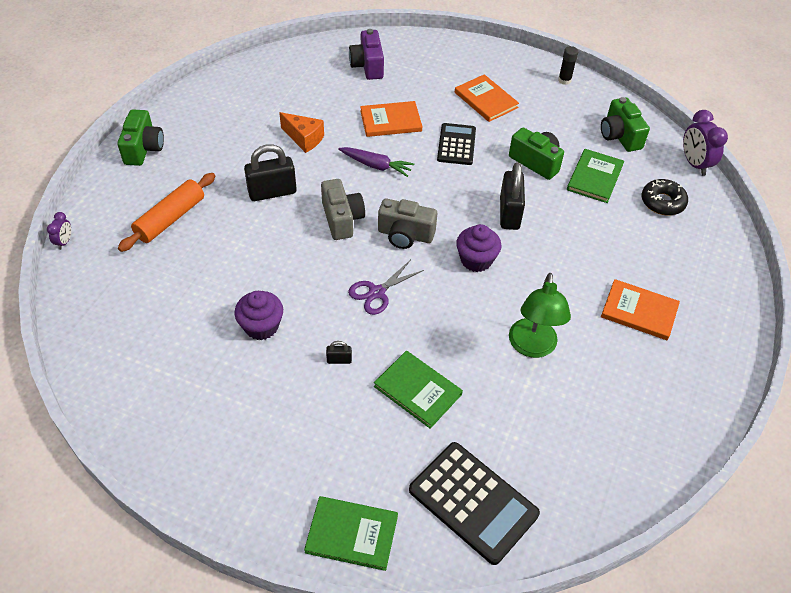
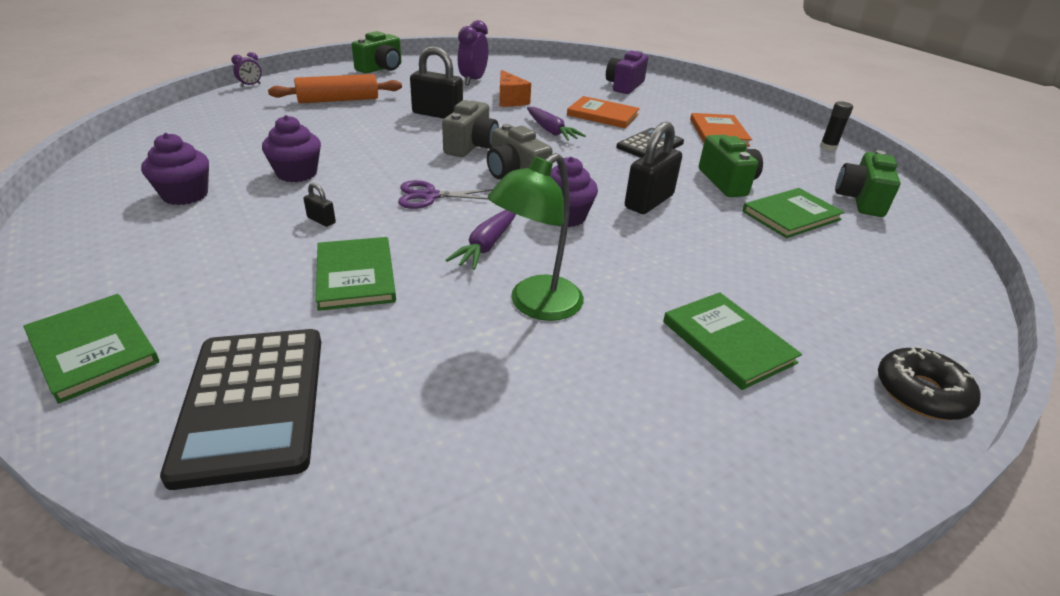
camera: 35 degrees right, 15 degrees down
orange book [601,279,680,340] -> green book [663,292,802,390]
black donut [641,179,688,215] -> black donut moved to [878,347,981,420]
purple clock [683,110,728,176] -> purple clock moved to [457,20,488,85]
none -> purple cupcake [141,133,209,205]
none -> purple carrot [446,210,516,270]

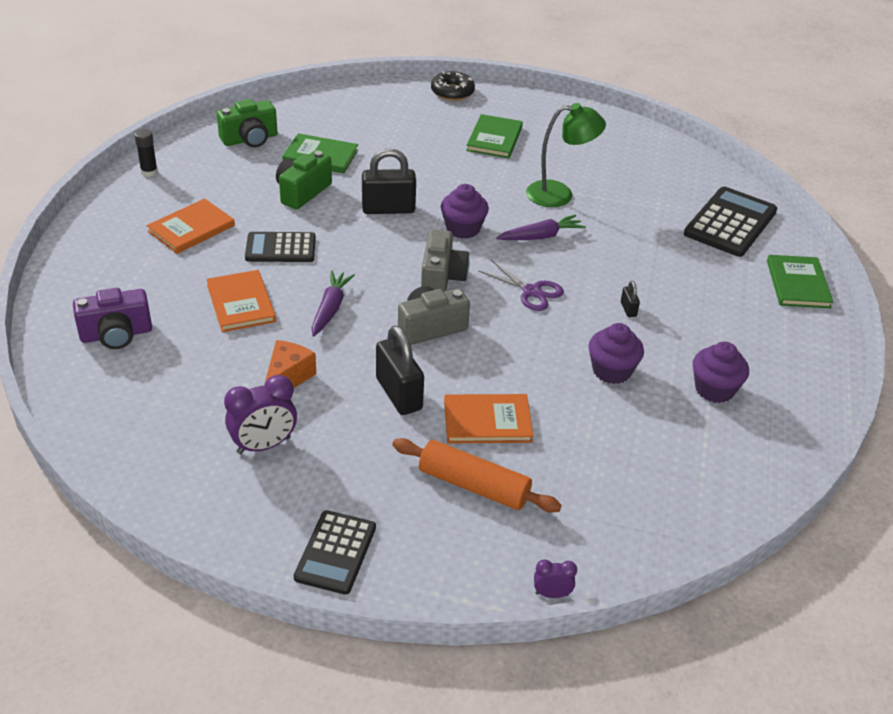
camera: 135 degrees left, 5 degrees up
green book [316,237,396,311] -> none
green camera [352,31,402,74] -> black calculator [294,510,376,595]
none -> orange book [444,394,533,443]

